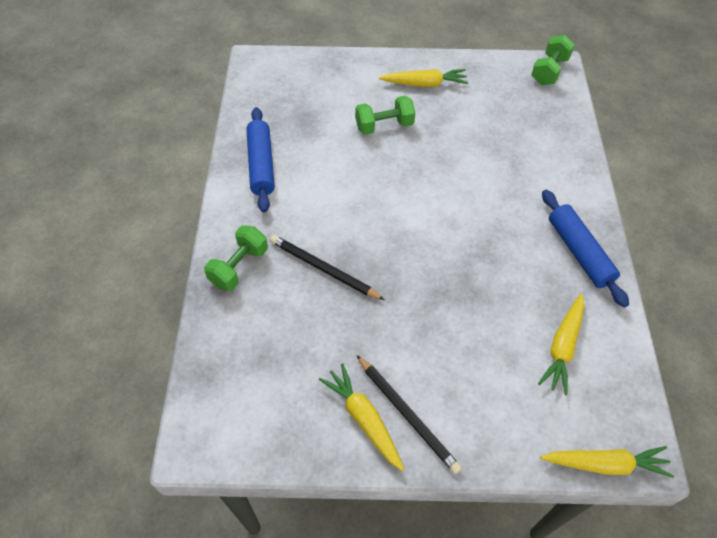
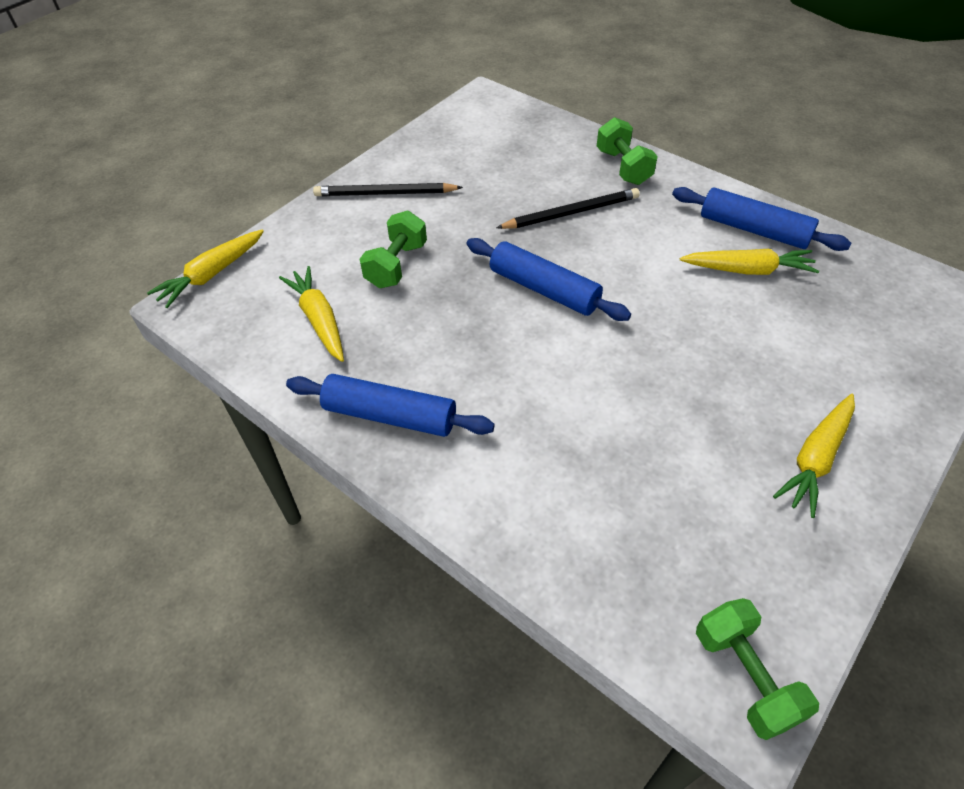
camera: 130 degrees right, 5 degrees down
yellow carrot [319,363,404,471] -> yellow carrot moved to [680,249,819,275]
green dumbbell [355,96,415,135] -> green dumbbell moved to [360,211,427,288]
none -> blue rolling pin [466,238,631,321]

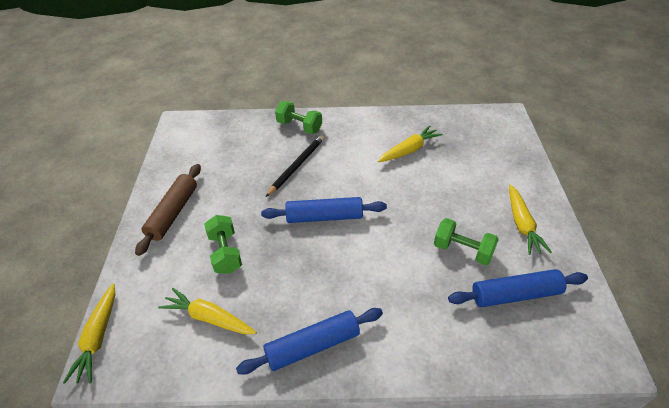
camera: 40 degrees left, 5 degrees down
black pencil [313,183,463,196] -> brown rolling pin [135,164,201,256]
blue rolling pin [672,187,851,251] -> blue rolling pin moved to [448,269,588,307]
green dumbbell [696,598,819,740] -> green dumbbell moved to [434,218,499,265]

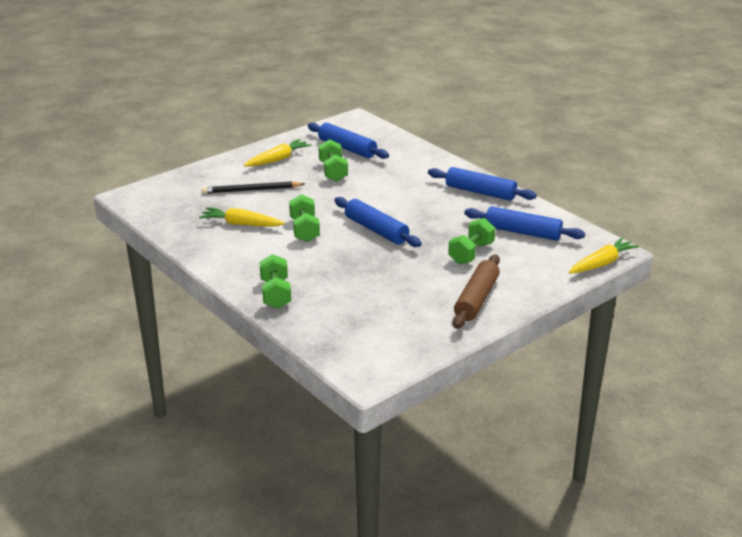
camera: 130 degrees left, 15 degrees down
brown rolling pin [135,164,201,256] -> brown rolling pin turned 45 degrees counterclockwise [453,254,500,329]
yellow carrot [158,288,257,334] -> blue rolling pin [464,206,585,241]
black pencil [266,135,324,197] -> black pencil moved to [202,181,305,194]
none -> green dumbbell [289,194,320,242]

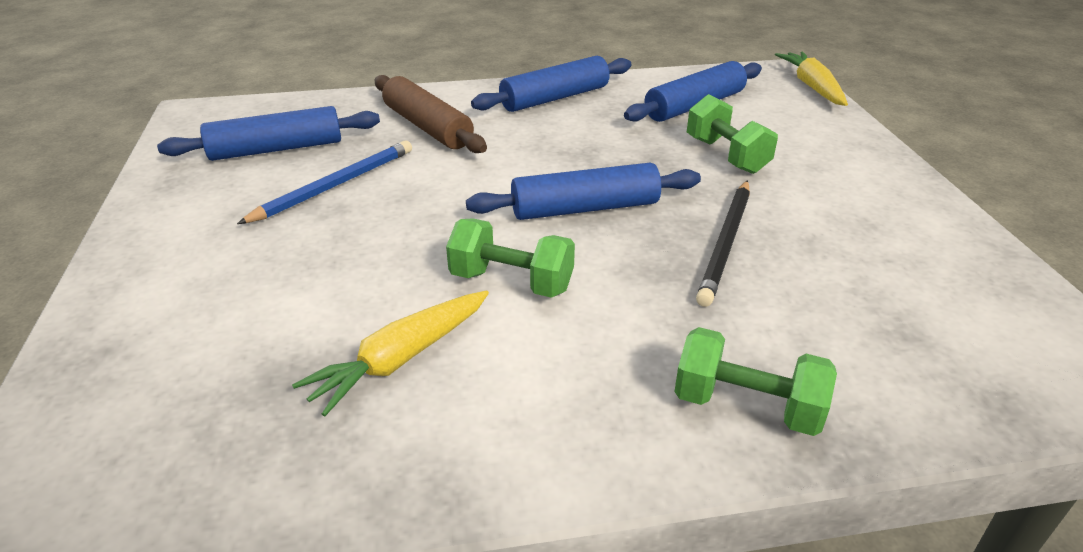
camera: 60 degrees left, 5 degrees up
black pencil [202,181,305,194] -> black pencil moved to [696,180,750,307]
yellow carrot [244,139,311,166] -> none
green dumbbell [318,139,348,181] -> blue pencil [237,141,412,224]
brown rolling pin [453,254,500,329] -> brown rolling pin moved to [375,75,487,153]

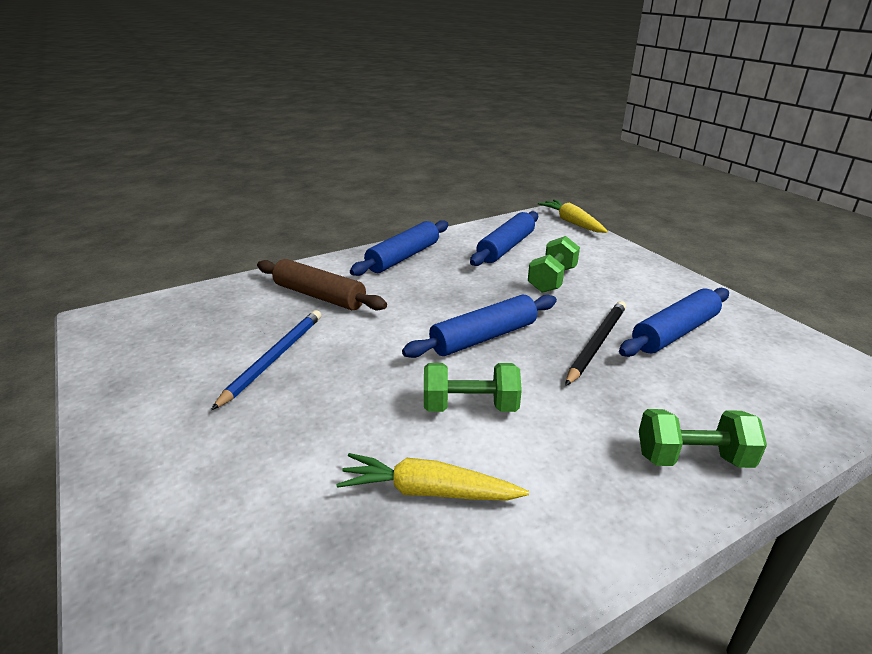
camera: 20 degrees left, 5 degrees down
blue rolling pin [157,106,380,161] -> blue rolling pin moved to [619,288,729,357]
yellow carrot [292,290,489,416] -> yellow carrot turned 75 degrees clockwise [336,453,529,501]
green dumbbell [687,94,778,174] -> green dumbbell turned 75 degrees clockwise [528,236,580,293]
black pencil [696,180,750,307] -> black pencil turned 150 degrees counterclockwise [565,301,626,386]

